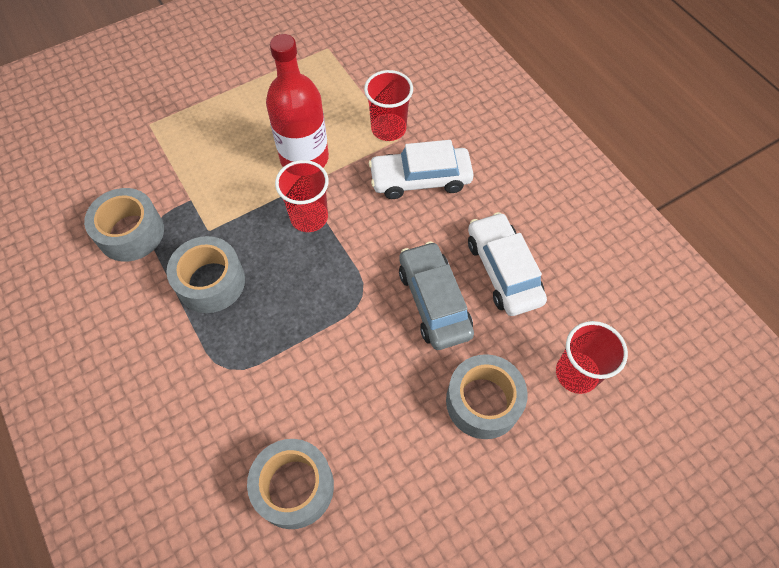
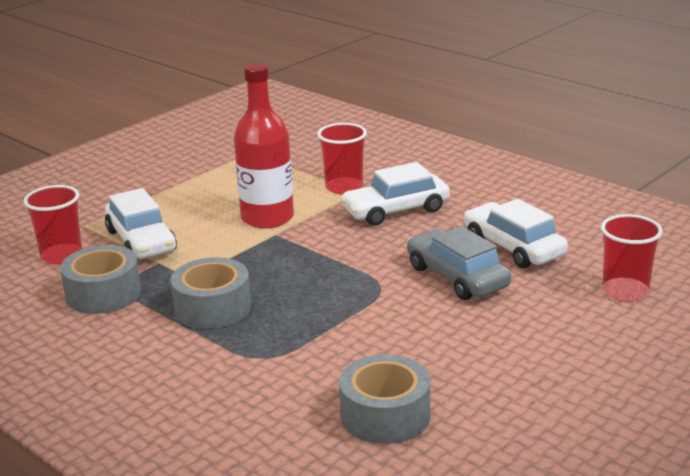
camera: 15 degrees left, 35 degrees down
red cup [275,160,329,232] -> red cup moved to [24,185,82,265]
grey tape [446,354,528,439] -> none
none -> white car [105,188,177,259]

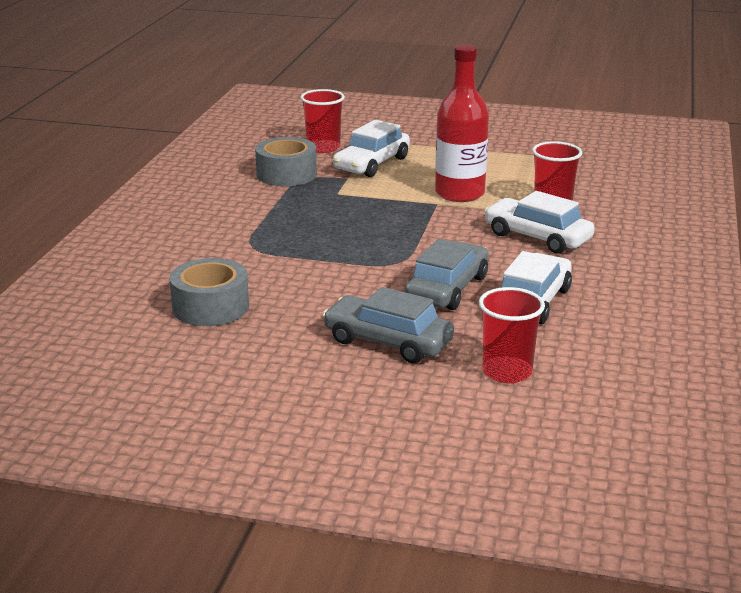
camera: 60 degrees right, 0 degrees up
grey tape [171,257,251,329] -> none
none -> grey car [323,287,454,363]

